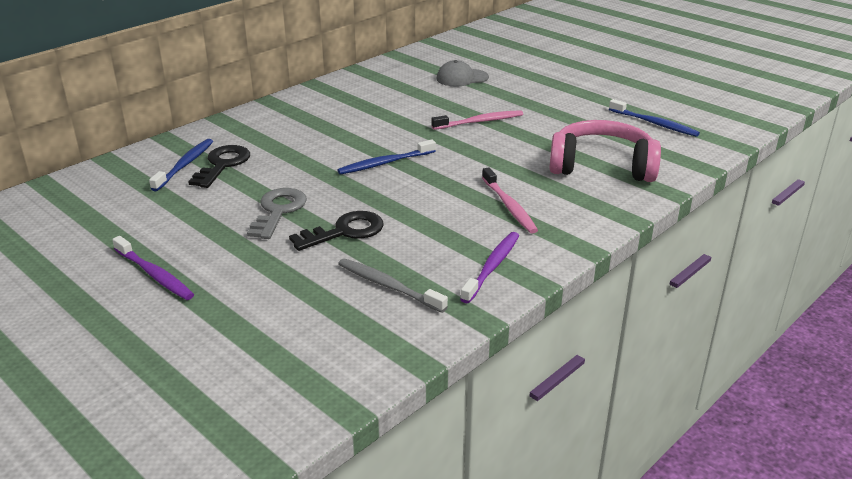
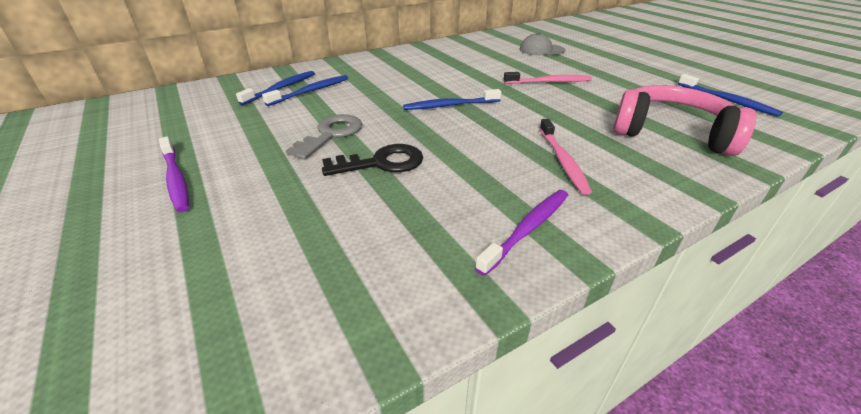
camera: 15 degrees right, 5 degrees up
black key [188,145,250,188] -> blue toothbrush [262,75,348,106]
grey toothbrush [338,258,448,313] -> none

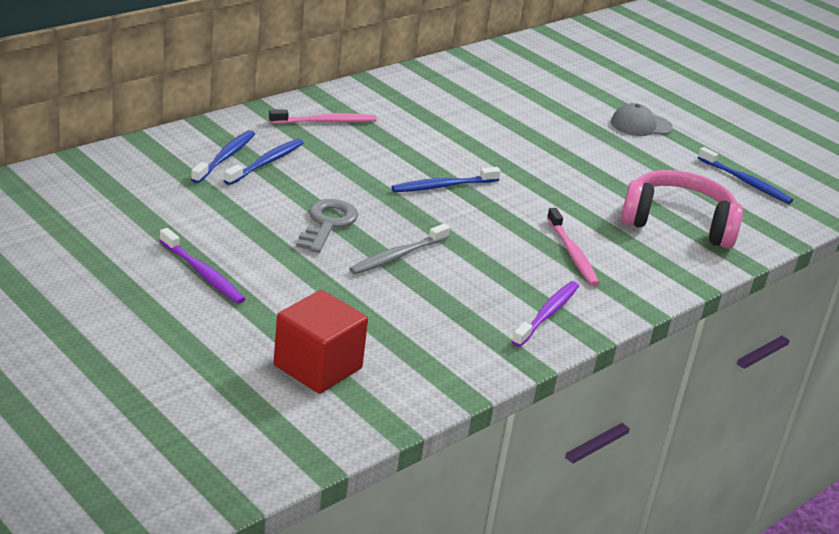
camera: 15 degrees left, 5 degrees down
black key [322,144,423,176] -> grey toothbrush [349,223,450,274]
pink toothbrush [504,72,592,84] -> pink toothbrush moved to [269,109,377,124]
grey cap [520,33,565,55] -> grey cap moved to [611,103,673,136]
none -> red cube [273,290,368,394]

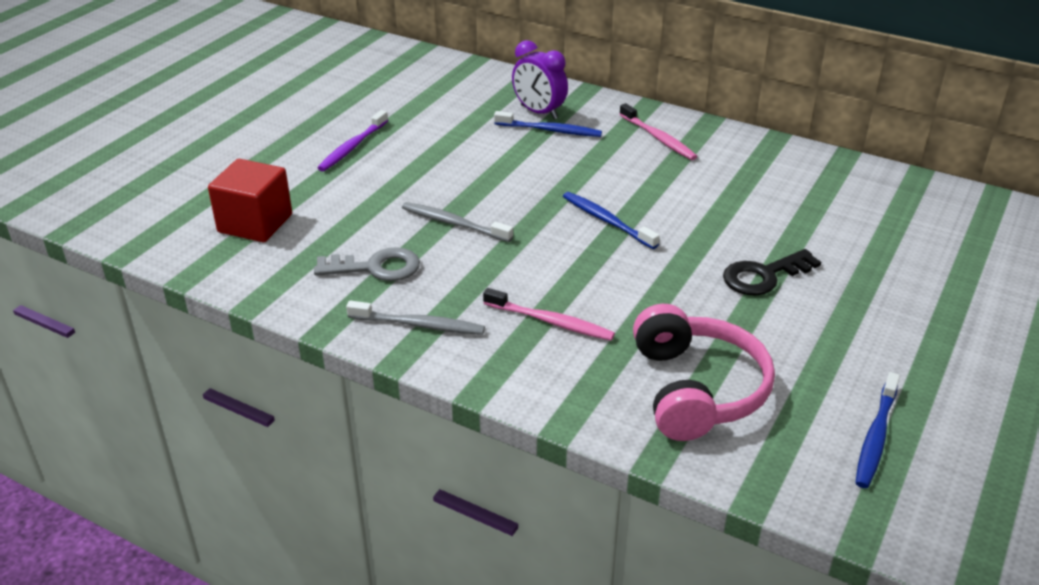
camera: 75 degrees right, 5 degrees up
blue toothbrush [191,130,255,183] -> purple clock [512,40,568,119]
grey key [296,199,358,253] -> grey key moved to [314,247,420,281]
purple toothbrush [512,281,579,347] -> grey toothbrush [346,301,485,335]
pink toothbrush [547,208,599,286] -> pink toothbrush turned 120 degrees counterclockwise [483,288,615,341]
grey cap [611,103,673,136] -> none
none -> black key [723,249,821,296]

